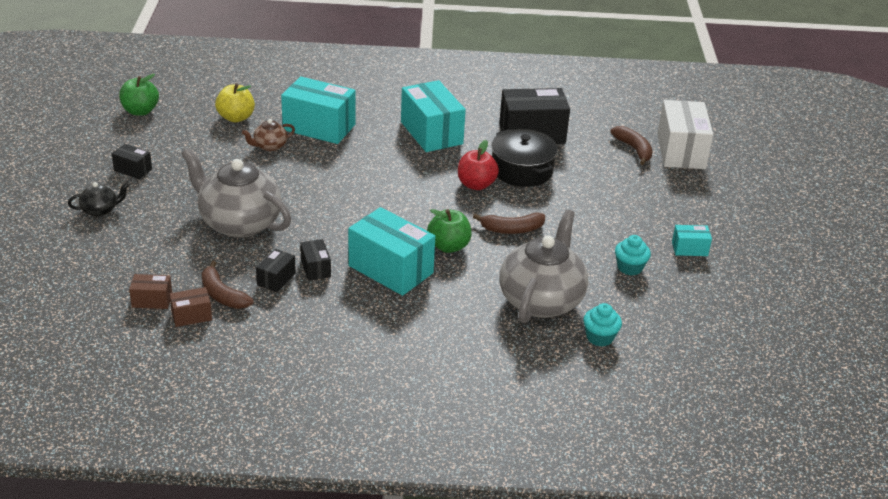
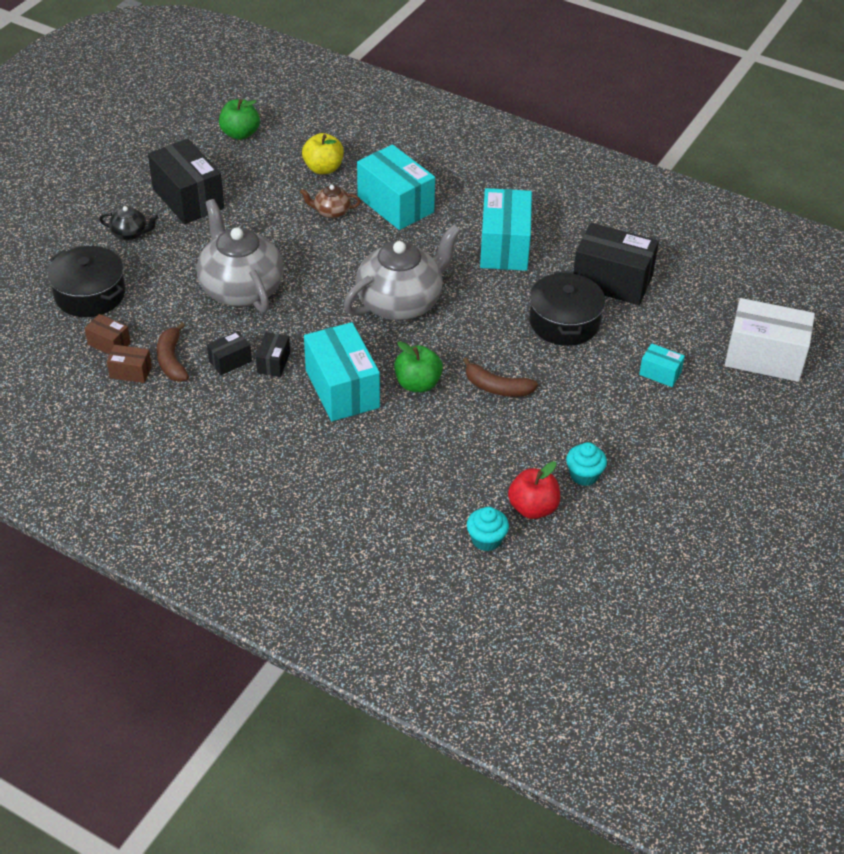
camera: 30 degrees right, 10 degrees up
black box [112,144,152,179] -> black box [148,139,224,224], size x2.09
red apple [458,140,499,190] -> red apple moved to [508,461,560,519]
grey teapot [499,210,588,323] -> grey teapot moved to [344,224,461,320]
brown banana [610,126,653,165] -> none
white box [657,100,713,169] -> white box turned 75 degrees clockwise [725,298,815,382]
turquoise box [672,225,712,256] -> turquoise box moved to [639,343,685,387]
none -> black pot [47,246,125,317]

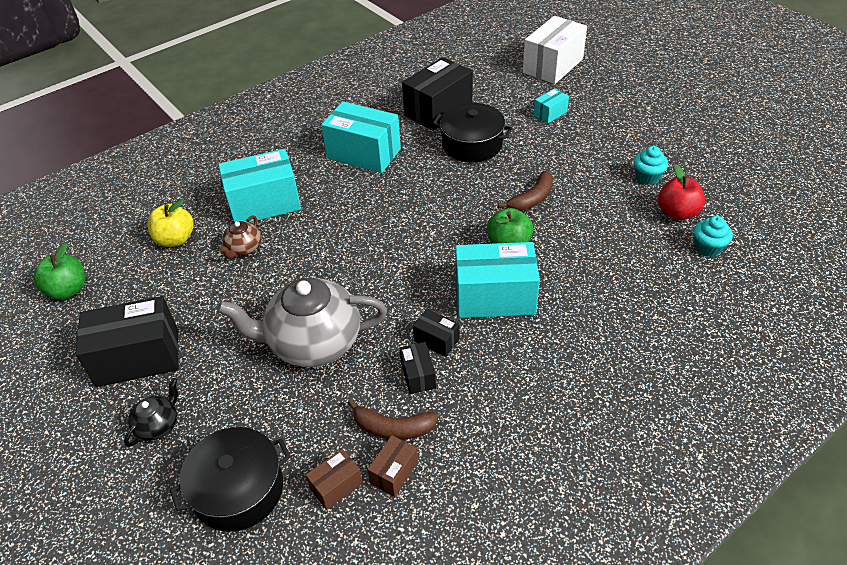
camera: 65 degrees left, 0 degrees up
grey teapot [344,224,461,320] -> none

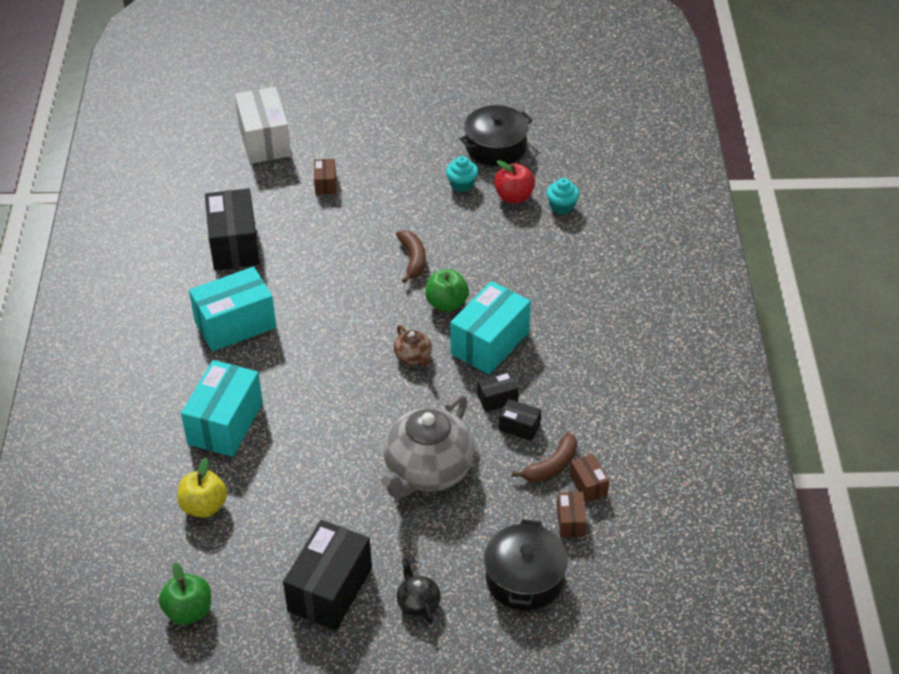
camera: 55 degrees left, 0 degrees up
brown teapot [219,215,261,259] -> brown teapot moved to [394,325,432,367]
black pot [433,103,513,163] -> black pot moved to [460,105,533,166]
turquoise box [534,88,569,124] -> brown box [314,159,336,195]

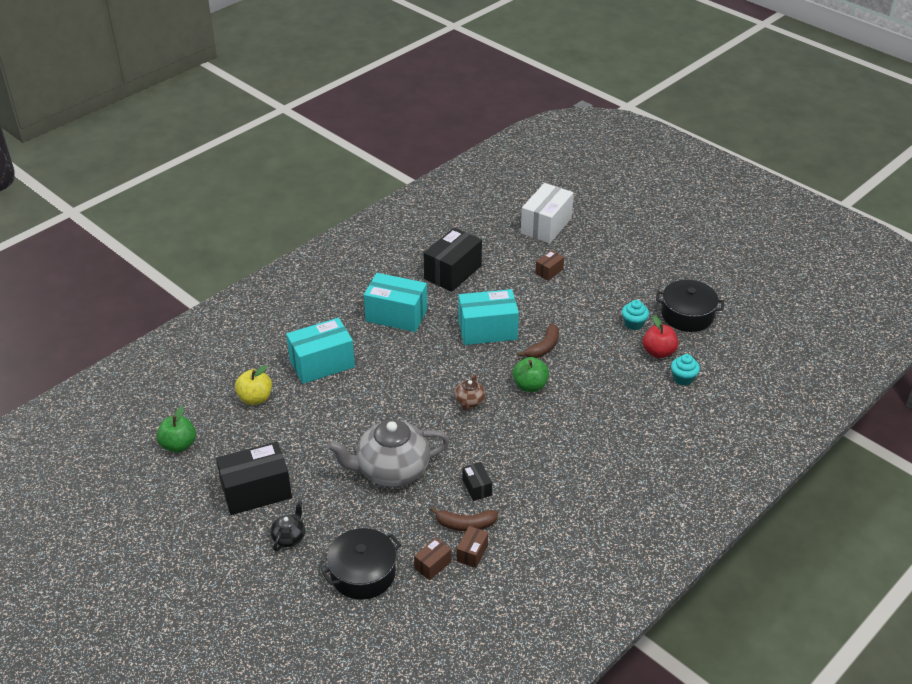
camera: 45 degrees right, 5 degrees down
turquoise box [450,281,531,374] -> turquoise box moved to [458,289,519,345]
black box [477,371,519,412] -> none

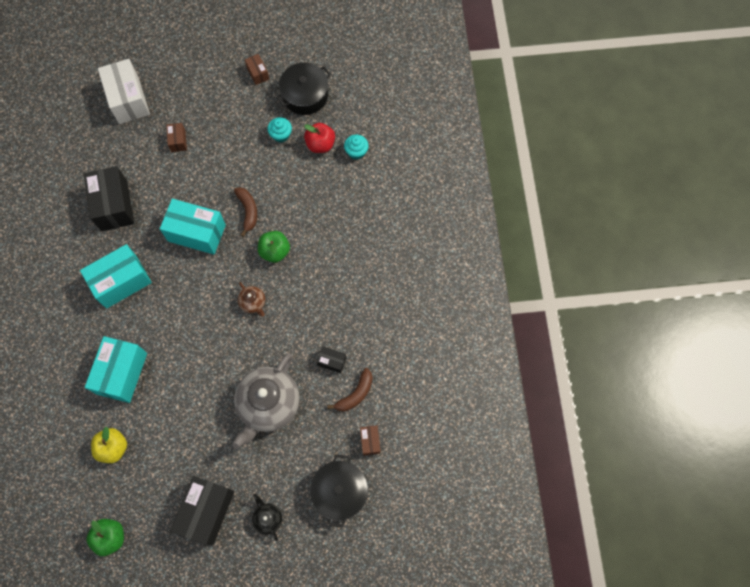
camera: 50 degrees left, 30 degrees up
brown box [457,526,488,568] -> brown box moved to [245,54,269,85]
turquoise box [458,289,519,345] -> turquoise box turned 75 degrees clockwise [160,199,226,254]

